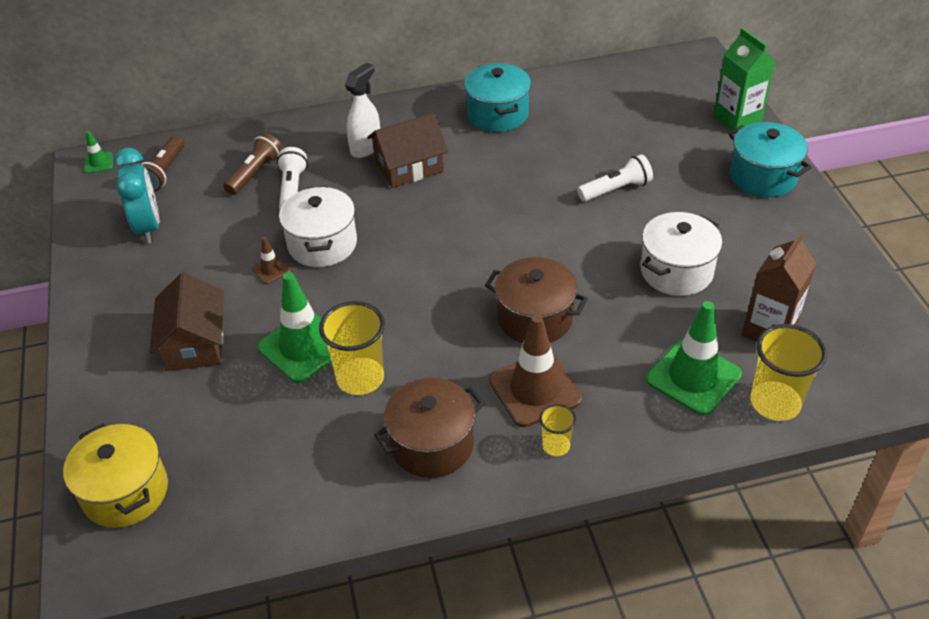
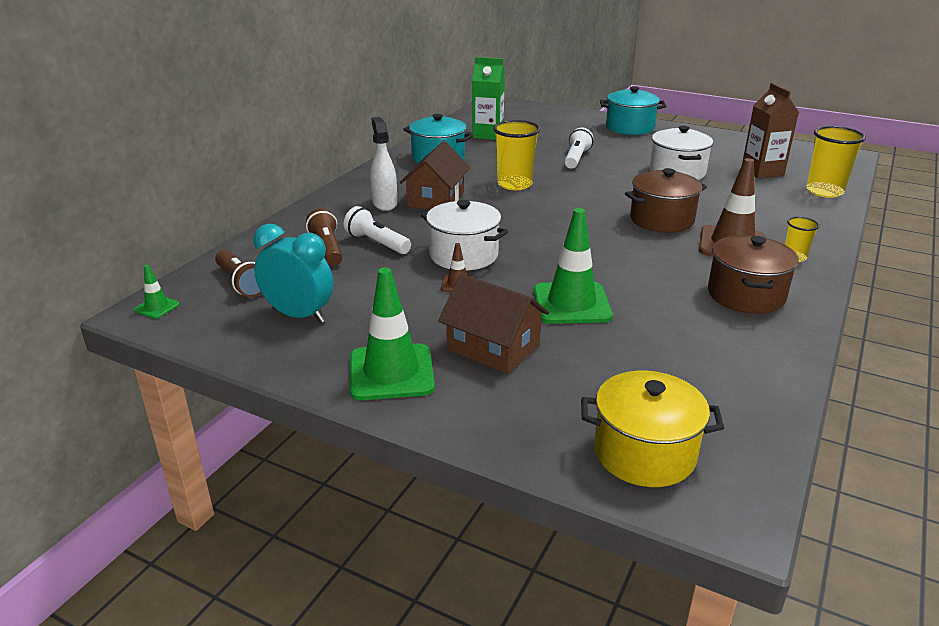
camera: 50 degrees left, 15 degrees down
yellow cup [319,301,385,395] -> yellow cup moved to [493,120,540,190]
green traffic cone [646,301,742,416] -> green traffic cone moved to [350,267,435,400]
green carton [714,28,776,134] -> green carton moved to [472,57,505,140]

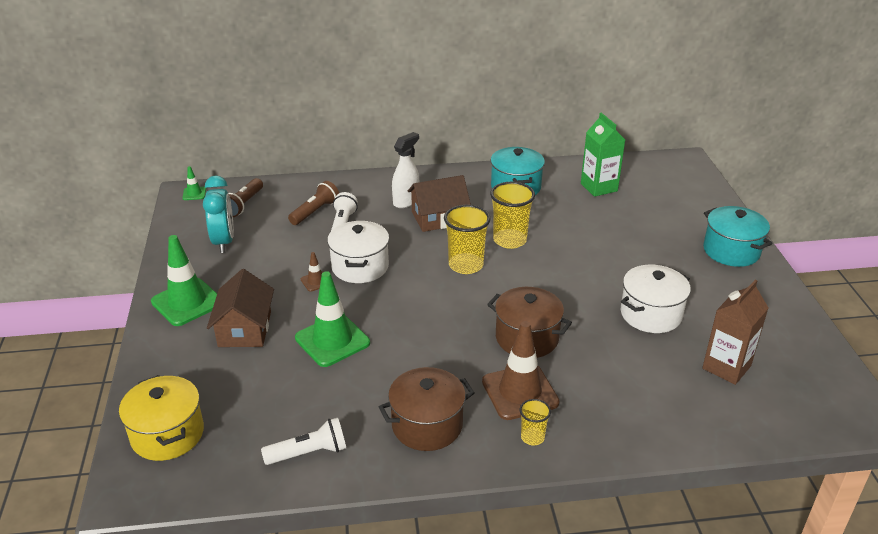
camera: 55 degrees right, 5 degrees up
white flashlight [564,128,593,169] -> white flashlight moved to [261,418,346,465]
yellow cup [806,126,866,198] -> yellow cup moved to [444,205,490,274]

